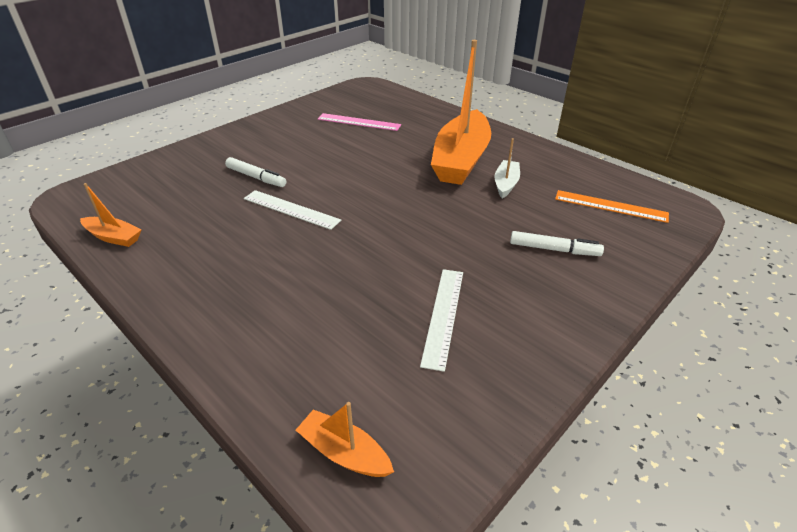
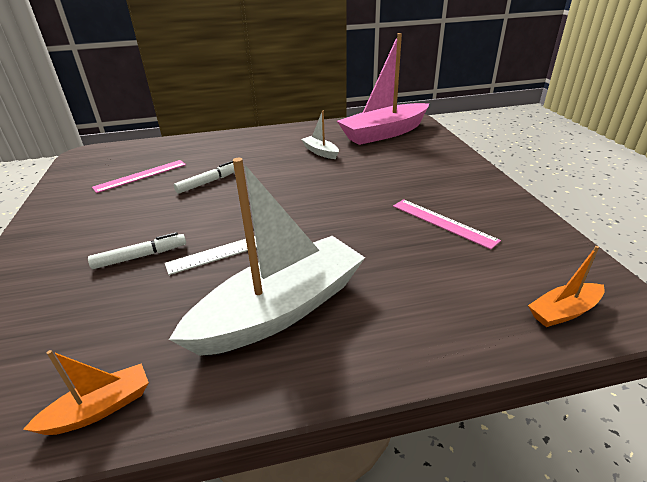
camera: 55 degrees left, 5 degrees down
white ruler [420,269,463,372] -> pink ruler [393,199,501,249]
orange boat [431,40,491,185] -> none
white marker [510,231,604,256] -> white marker moved to [174,161,235,194]
orange ruler [555,190,669,223] -> pink boat [337,33,429,145]
none -> white boat [169,158,365,356]

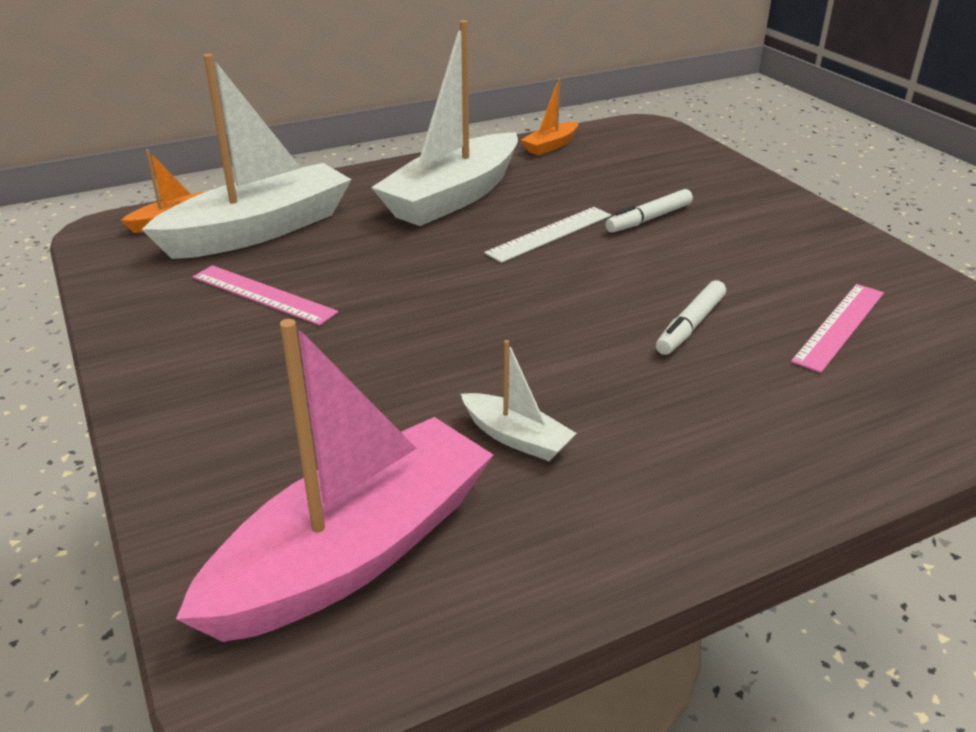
camera: 165 degrees right, 0 degrees up
none -> white boat [142,54,352,259]

